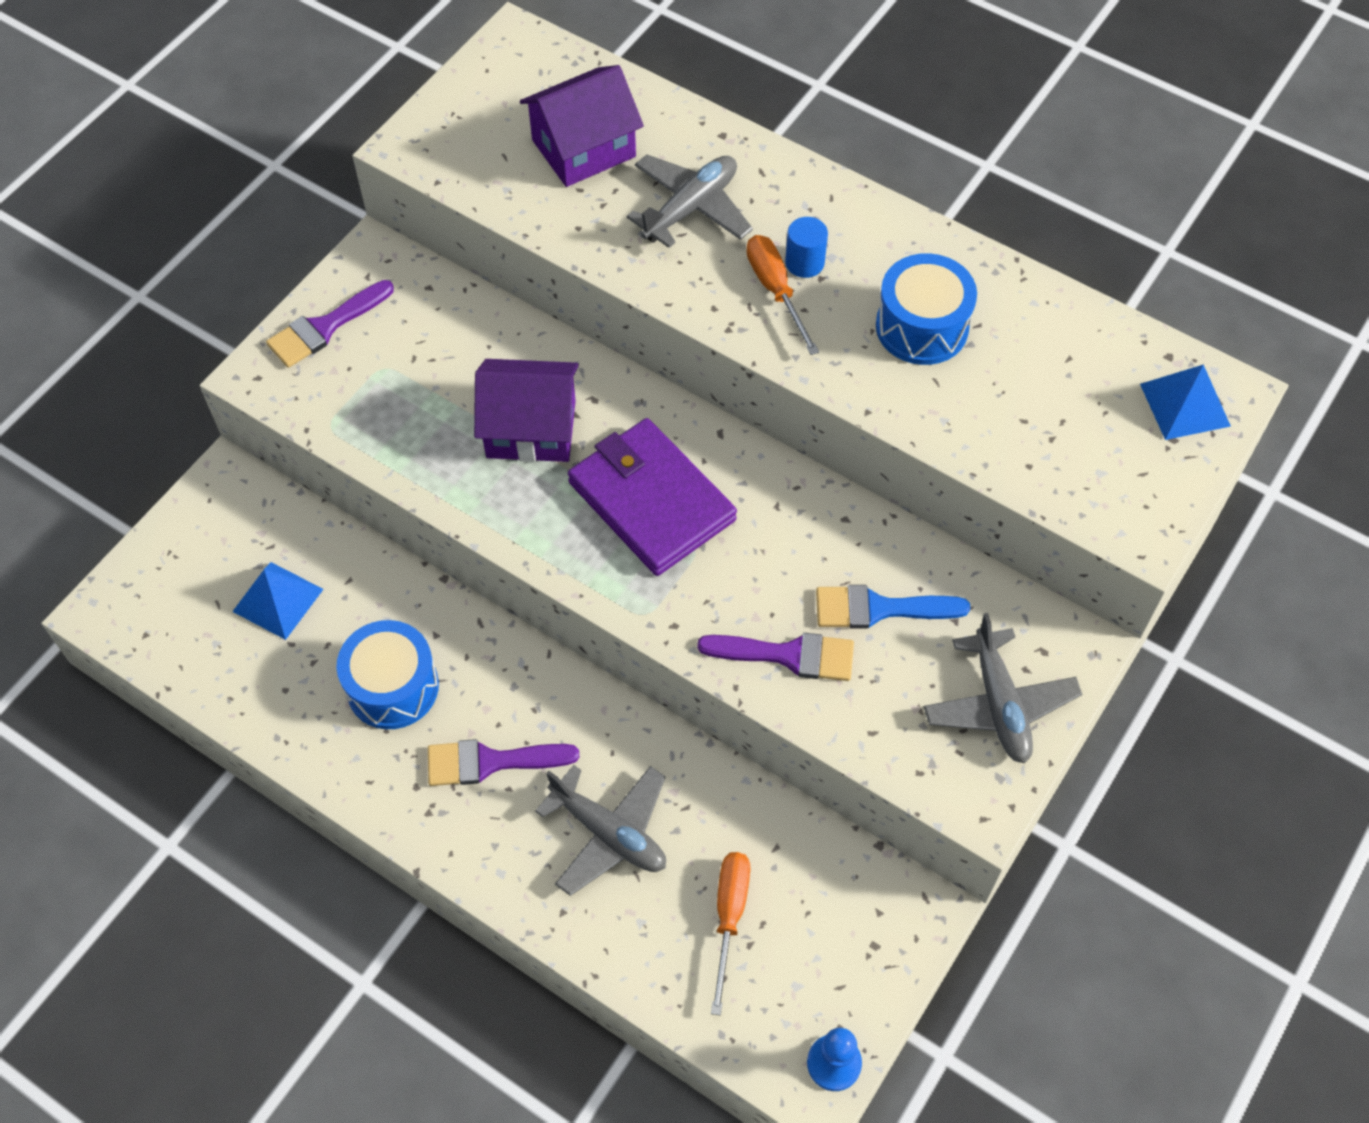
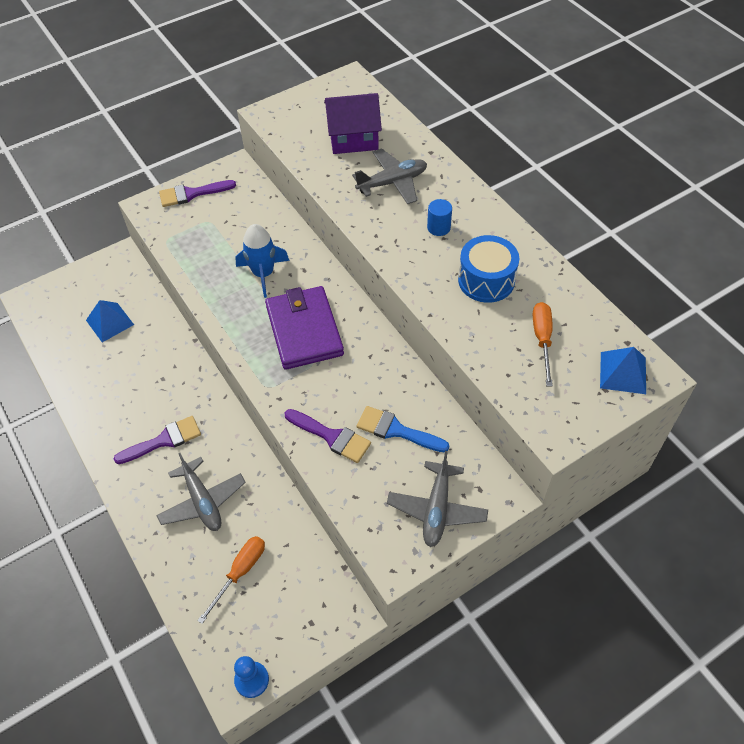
camera: 25 degrees right, 5 degrees down
blue drum [337,620,439,729] -> none
purple brush [428,739,579,786] -> purple brush turned 135 degrees clockwise [113,416,201,464]
purple house [474,359,579,462] -> blue rocket [235,224,290,298]
orange screwdriver [746,235,819,355] -> orange screwdriver moved to [533,302,553,387]

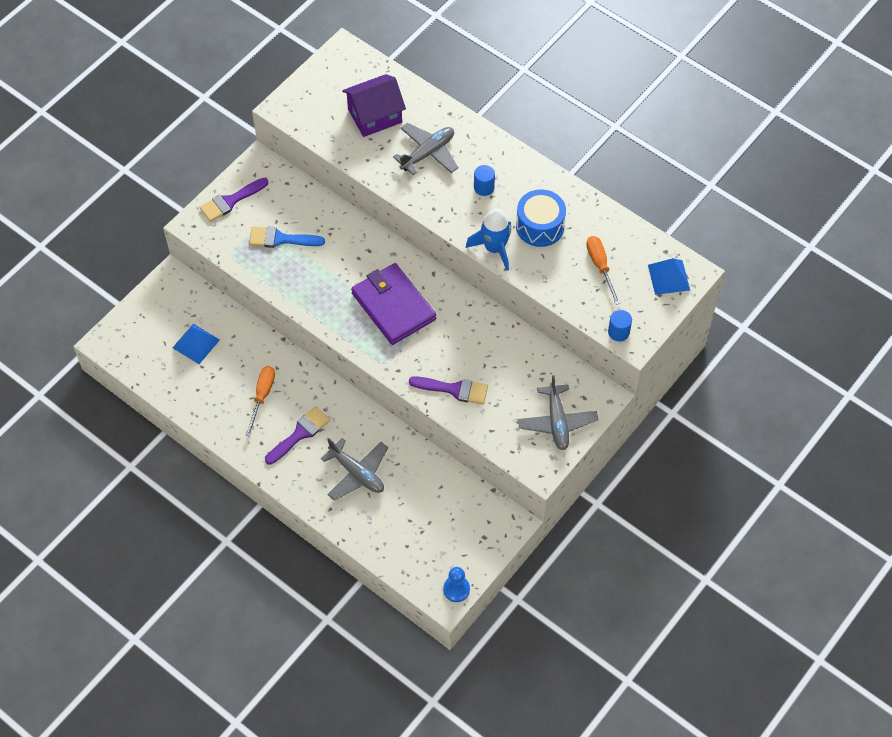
camera: 20 degrees left, 5 degrees up
orange screwdriver [197,536,265,624] -> orange screwdriver moved to [245,366,275,437]
blue rocket [235,224,290,298] -> blue rocket moved to [466,209,511,271]
blue brush [357,406,449,452] -> blue brush moved to [249,227,325,248]
none -> blue cylinder [608,310,632,341]

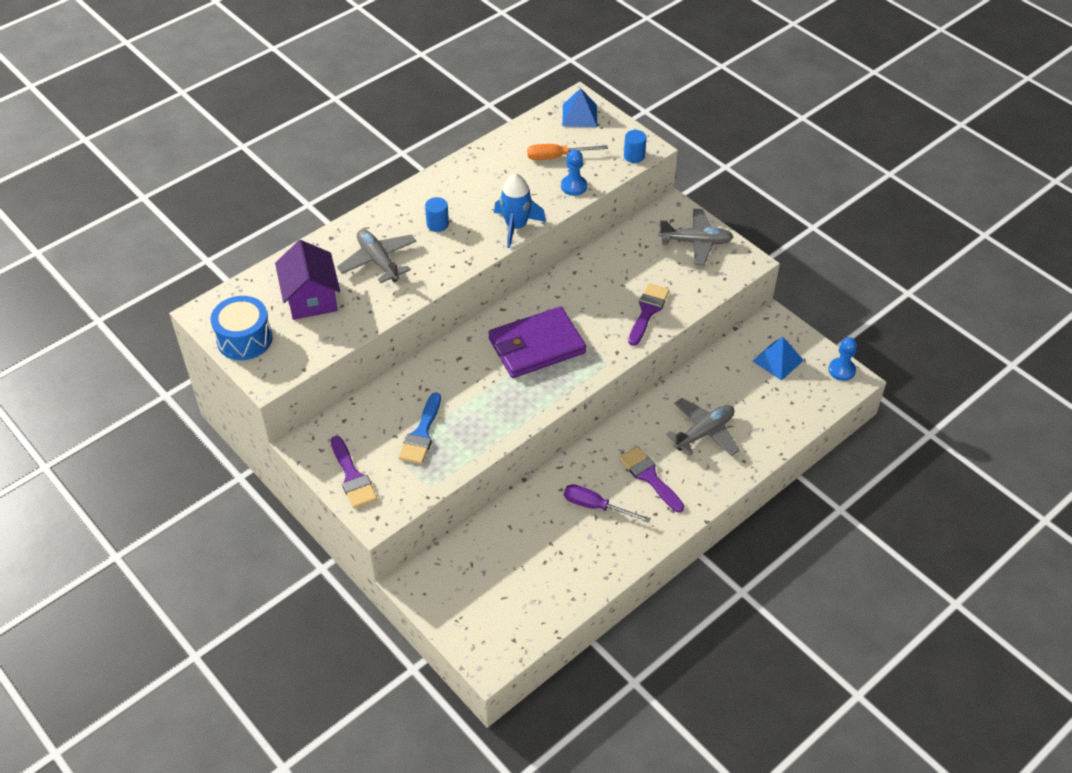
camera: 80 degrees left, 10 degrees down
blue pyramid [173,324,220,364] -> blue pyramid moved to [753,337,804,381]
orange screwdriver [245,366,275,437] -> purple screwdriver [564,484,651,523]
blue drum [516,189,566,247] -> blue drum moved to [211,296,272,360]
none -> blue pawn [561,150,587,196]

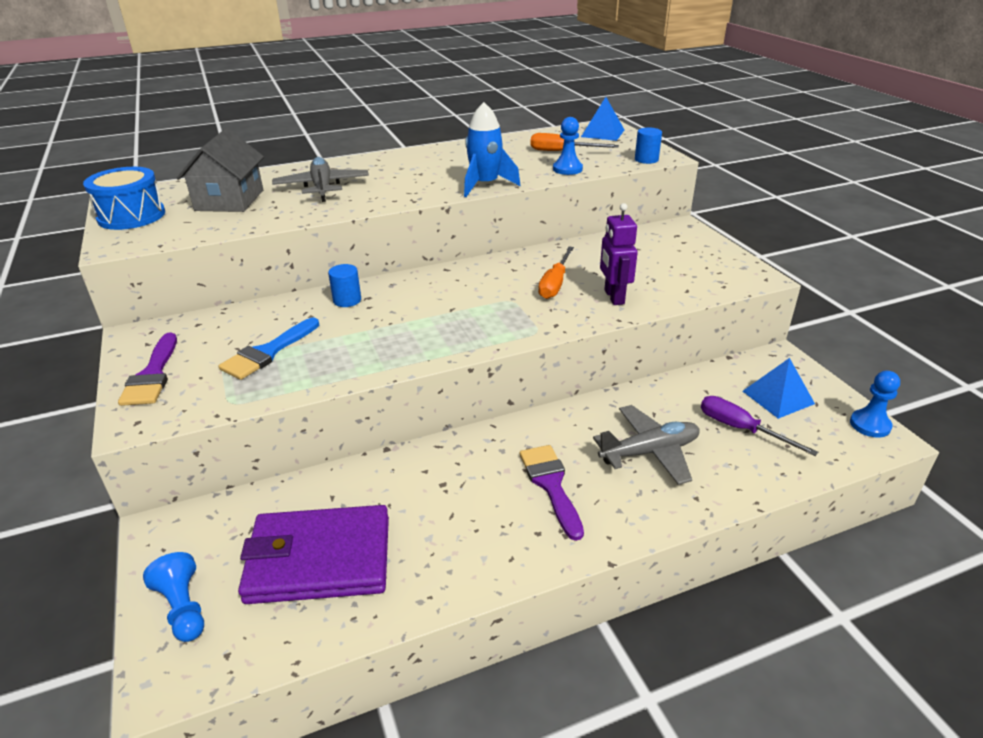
camera: 20 degrees right, 15 degrees down
purple house [275,240,340,320] -> grey house [177,128,264,212]
blue cylinder [425,197,449,232] -> blue cylinder moved to [328,264,361,307]
purple wallet [488,306,586,378] -> purple wallet moved to [238,505,389,604]
purple screwdriver [564,484,651,523] -> purple screwdriver moved to [701,396,818,456]
purple brush [628,283,670,346] -> purple robot [600,203,638,305]
grey plane [659,209,733,265] -> none
none -> blue pawn [143,552,204,642]
none -> orange screwdriver [538,246,574,299]

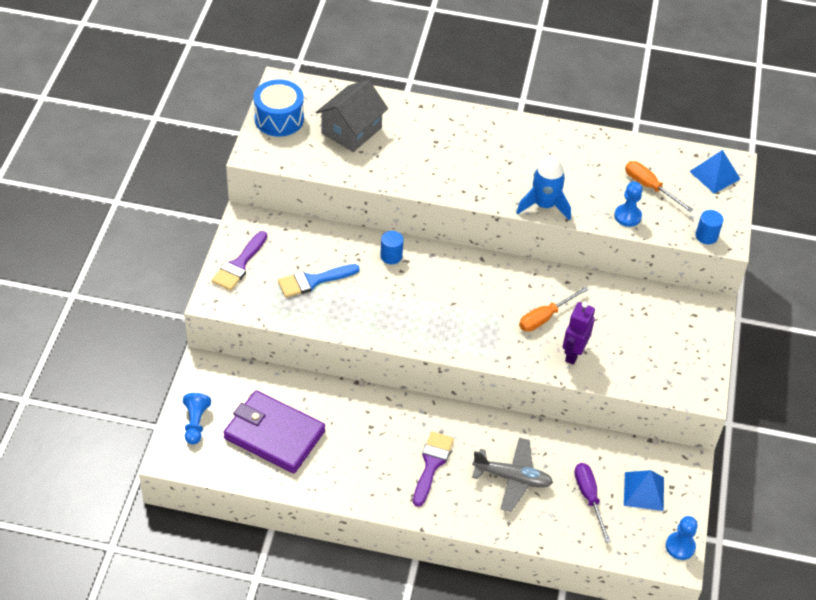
camera: 30 degrees right, 15 degrees up
grey plane [272,157,369,202] -> none

